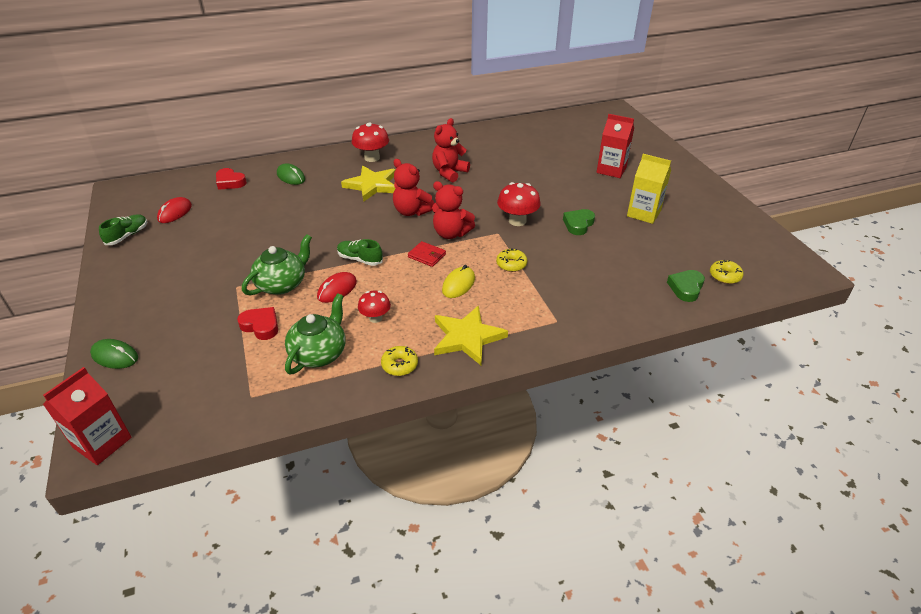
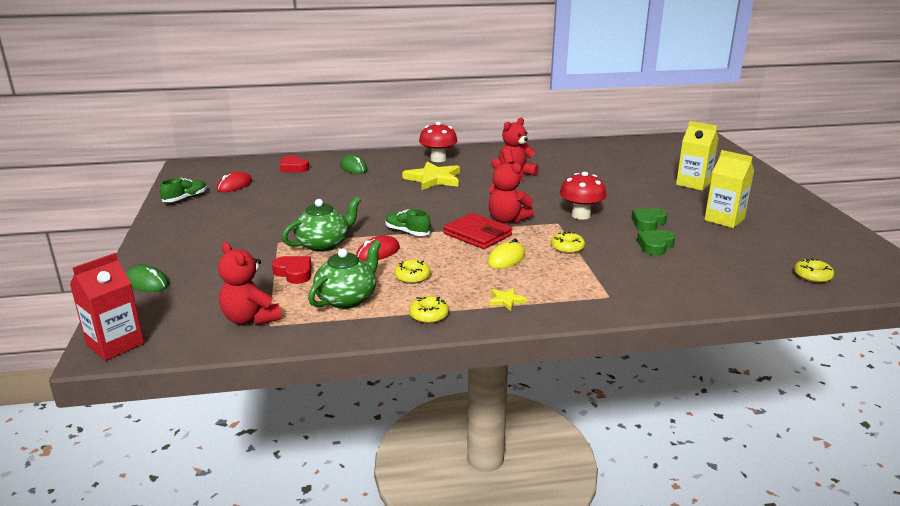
camera: 10 degrees right, 15 degrees down
red mushroom [358,291,391,323] -> yellow donut [394,260,430,284]
red teddy bear [393,159,435,216] -> red teddy bear moved to [218,242,282,326]
red wallet [408,241,446,267] -> red wallet [443,213,512,249], size x1.68
yellow star [434,305,508,365] -> yellow star [489,288,527,311], size x0.47
red carton [597,114,634,178] -> yellow carton [676,121,719,191]
green heart [667,270,705,302] -> green heart moved to [637,230,675,256]

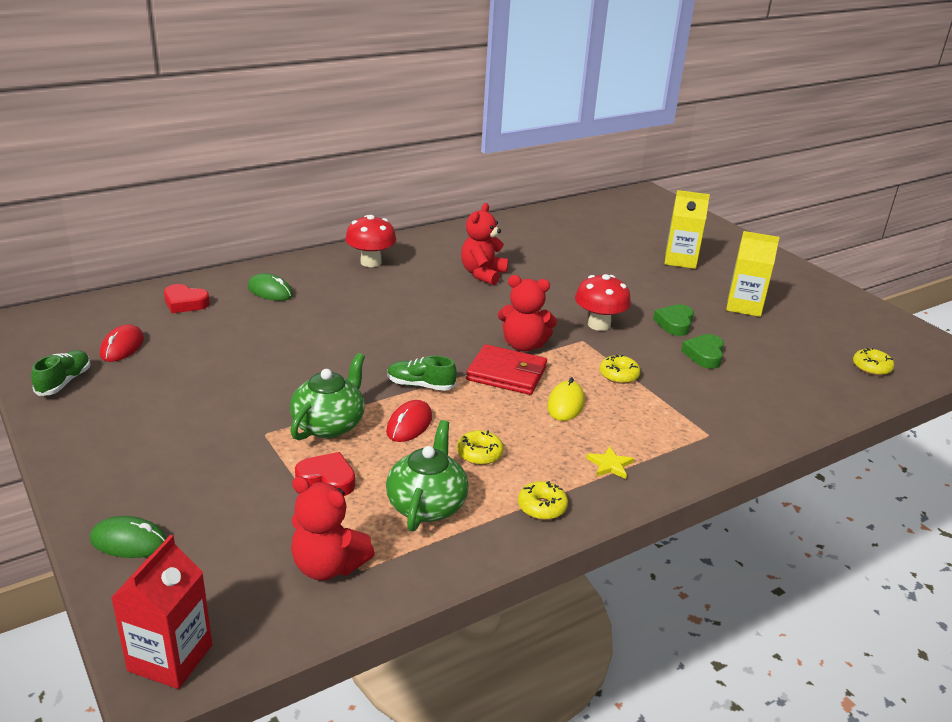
camera: 25 degrees left, 5 degrees up
yellow star [402,162,460,190] -> none

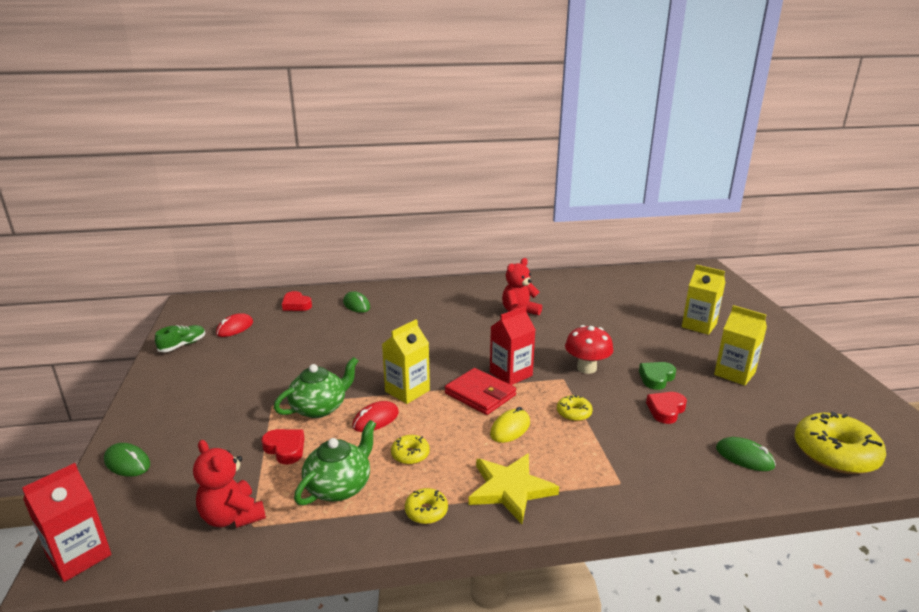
camera: 25 degrees right, 5 degrees down
red mushroom [345,215,396,267] -> none
green shoe [387,356,457,391] -> yellow carton [382,319,430,404]
red teddy bear [498,275,557,352] -> red carton [490,306,536,385]
yellow star [586,446,634,479] -> yellow star [469,453,559,524], size x2.15
green heart [681,334,724,369] -> red heart [646,392,687,424]
yellow donut [853,348,894,376] -> yellow donut [794,411,886,474], size x2.06
none -> green mouse [716,437,776,471]

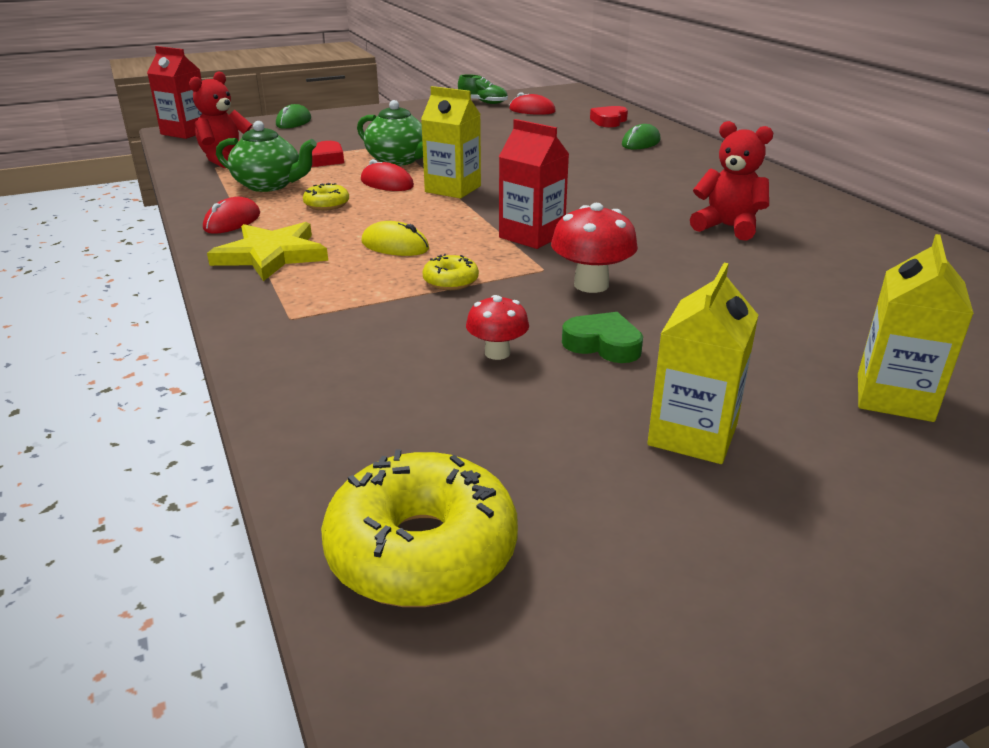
camera: 75 degrees right, 5 degrees up
yellow donut [405,488,448,524] -> red mouse [203,197,260,234]
red wallet [445,368,516,415] -> none
red heart [646,392,687,424] -> red mushroom [466,295,529,360]
green mouse [716,437,776,471] -> none

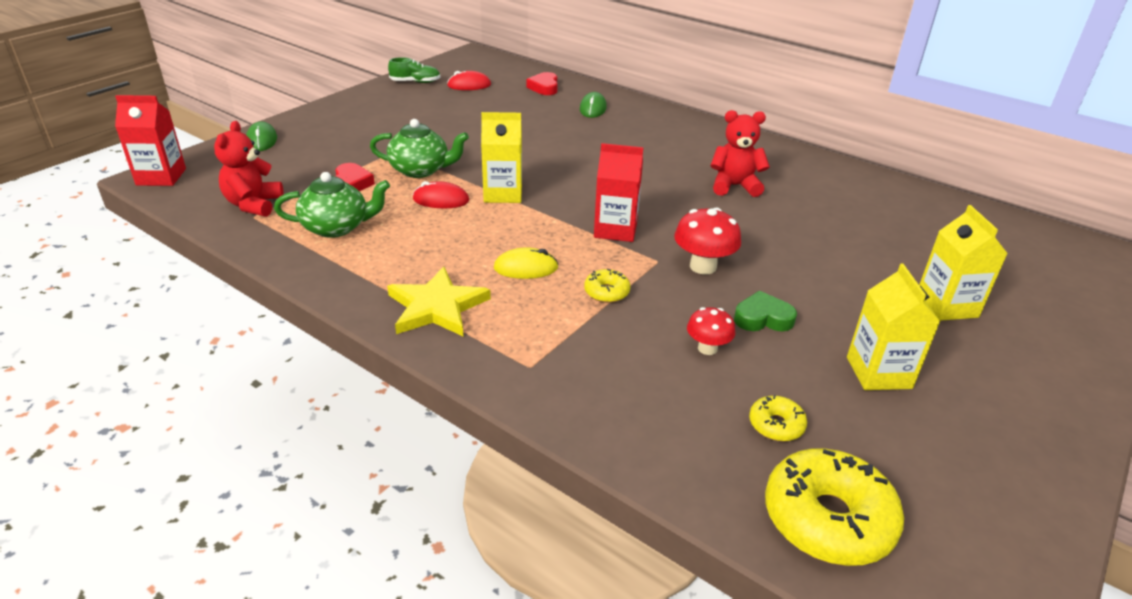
camera: 30 degrees left, 5 degrees up
red mouse [203,197,260,234] -> none
yellow donut [303,183,349,210] -> yellow donut moved to [749,395,807,441]

